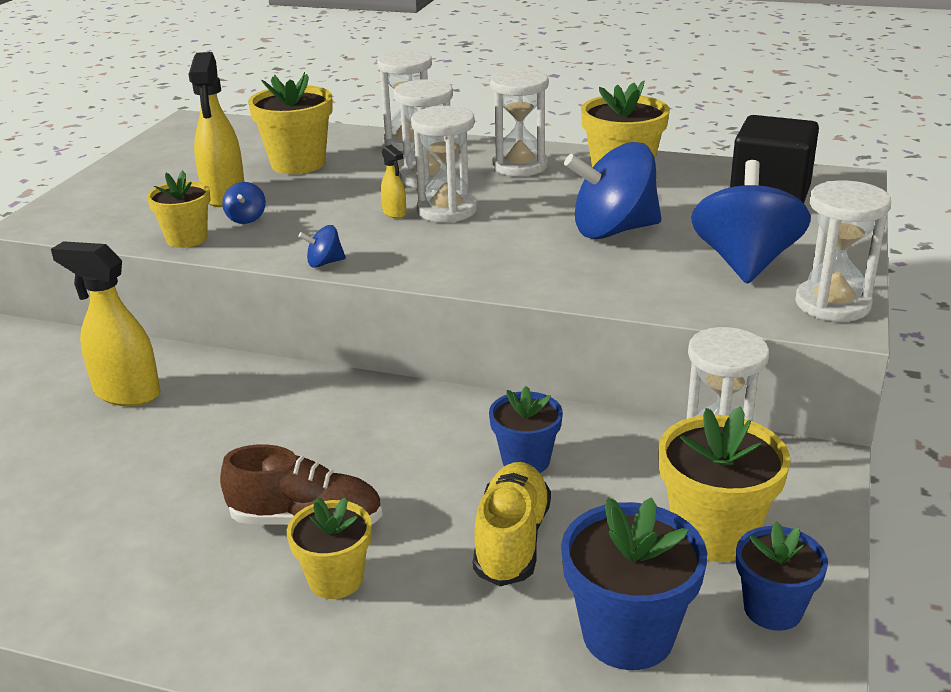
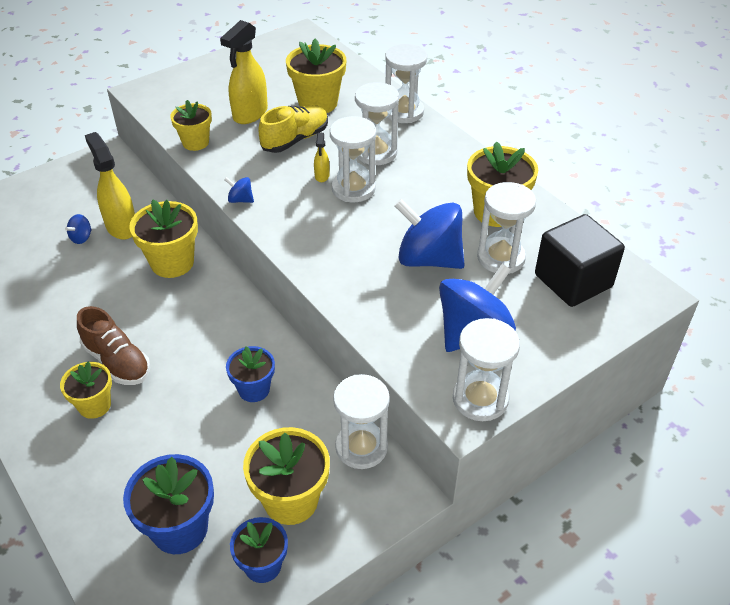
camera: 35 degrees right, 15 degrees up
blue spinning top [222,182,266,224] -> blue spinning top moved to [65,214,92,244]
yellow shoe [473,462,551,586] -> yellow shoe moved to [258,105,328,153]
white hourglass [490,69,549,176] -> white hourglass moved to [477,182,536,274]
none -> yellow flower pot [129,200,198,278]

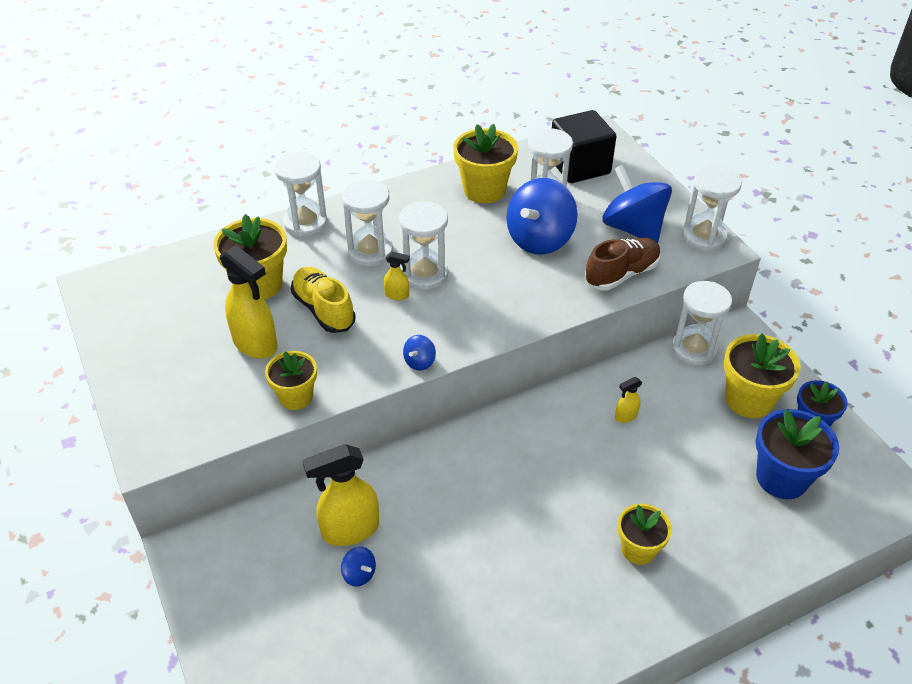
camera: 80 degrees left, 0 degrees up
brown shoe [77,306,150,385] -> brown shoe moved to [585,238,661,290]
yellow flower pot [129,200,198,278] -> none
blue flower pot [226,346,275,402] -> yellow spray bottle [615,377,642,423]

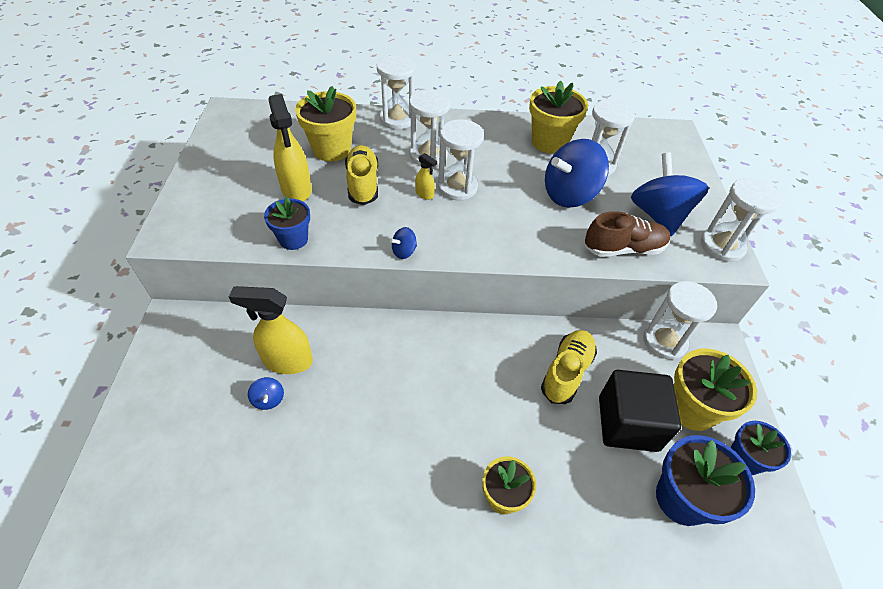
camera: 25 degrees right, 5 degrees up
yellow flower pot [265,351,317,410] -> blue flower pot [264,197,310,250]
black cube [552,110,616,183] -> black cube moved to [599,370,681,452]
yellow spray bottle [615,377,642,423] -> yellow shoe [541,330,597,404]

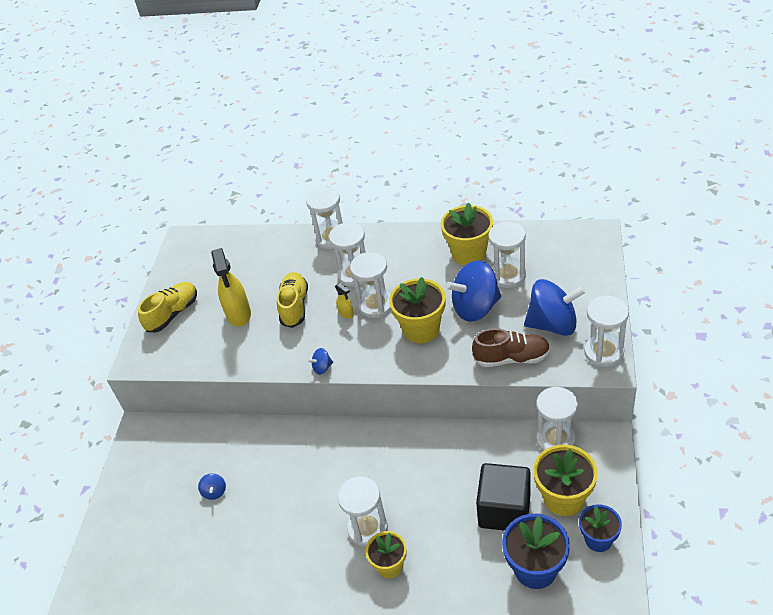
camera: 15 degrees right, 5 degrees down
yellow spray bottle [229,286,313,374] -> none
blue flower pot [264,197,310,250] -> none
yellow flower pot [295,86,356,162] -> yellow flower pot moved to [389,277,445,343]
yellow shoe [541,330,597,404] -> yellow shoe moved to [138,282,197,332]
blue spinning top [631,152,709,236] -> blue spinning top turned 90 degrees clockwise [524,279,586,336]
none -> white hourglass [337,476,388,547]

